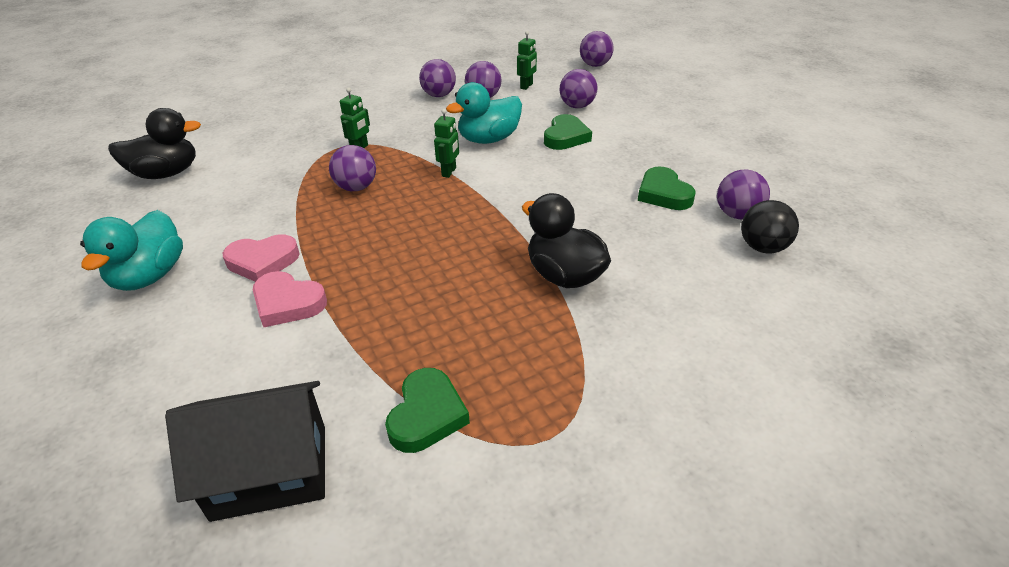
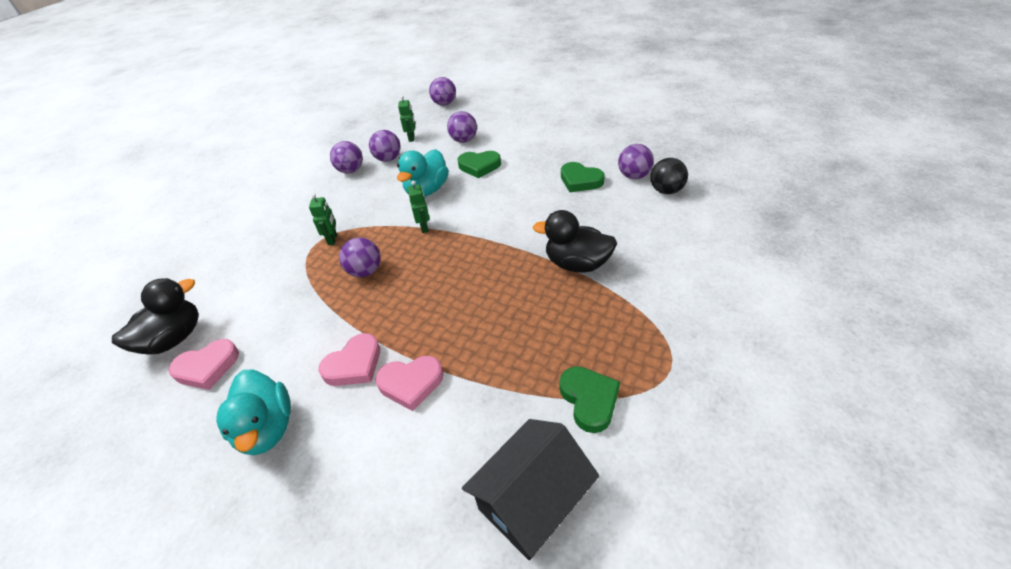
camera: 30 degrees left, 5 degrees up
green heart [544,114,592,150] -> green heart turned 105 degrees clockwise [457,151,501,178]
none -> pink heart [168,339,239,390]

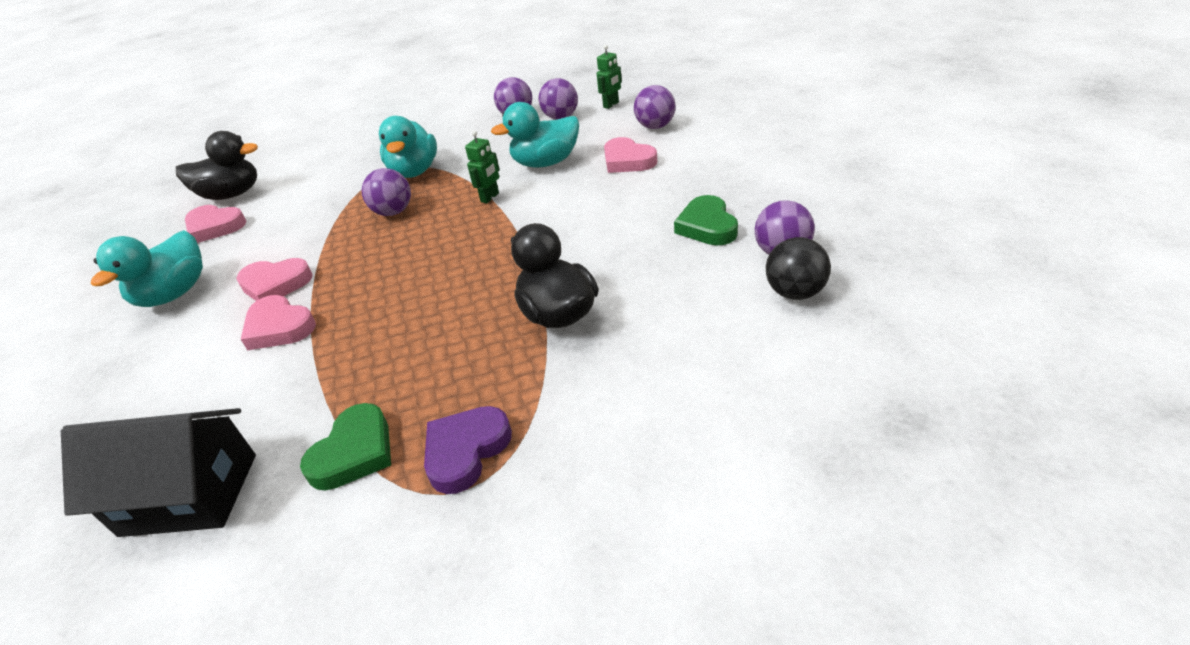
camera: 45 degrees right, 5 degrees down
green robot [309,193,337,245] -> turquoise duck [379,116,437,178]
purple ball [429,77,456,106] -> none
green heart [457,151,501,178] -> pink heart [604,137,657,173]
none -> purple heart [424,406,512,494]

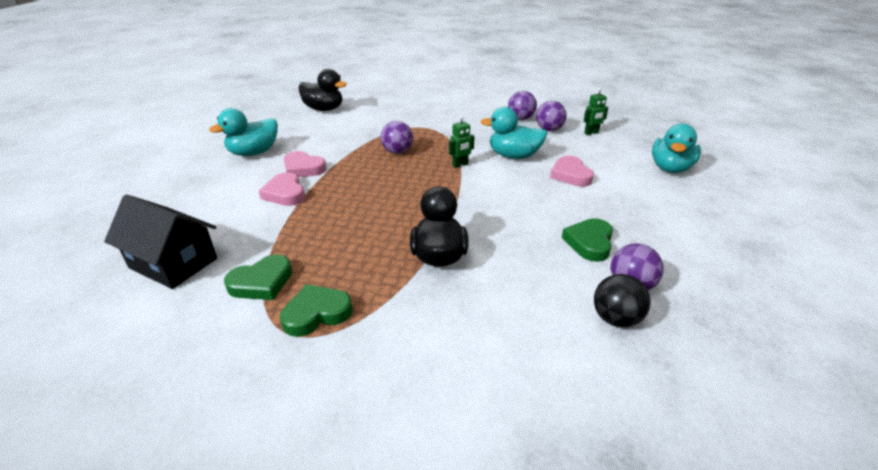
camera: 25 degrees right, 5 degrees down
pink heart [185,205,246,243] -> none
turquoise duck [379,116,437,178] -> turquoise duck moved to [652,123,701,173]
purple heart [424,406,512,494] -> green heart [280,284,353,337]
purple ball [634,85,676,129] -> none

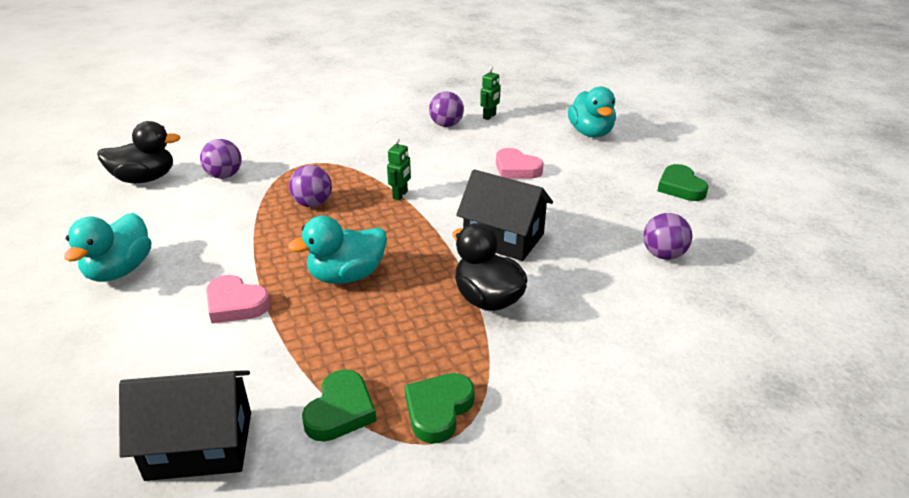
camera: 35 degrees left, 0 degrees up
pink heart [284,151,327,177] -> none
turquoise duck [480,107,548,159] -> turquoise duck moved to [288,216,387,284]
purple ball [508,91,537,120] -> purple ball moved to [200,139,242,179]
green heart [562,218,613,262] -> green heart moved to [657,164,709,201]
black ball [594,274,651,328] -> none
none -> black house [456,169,553,261]

